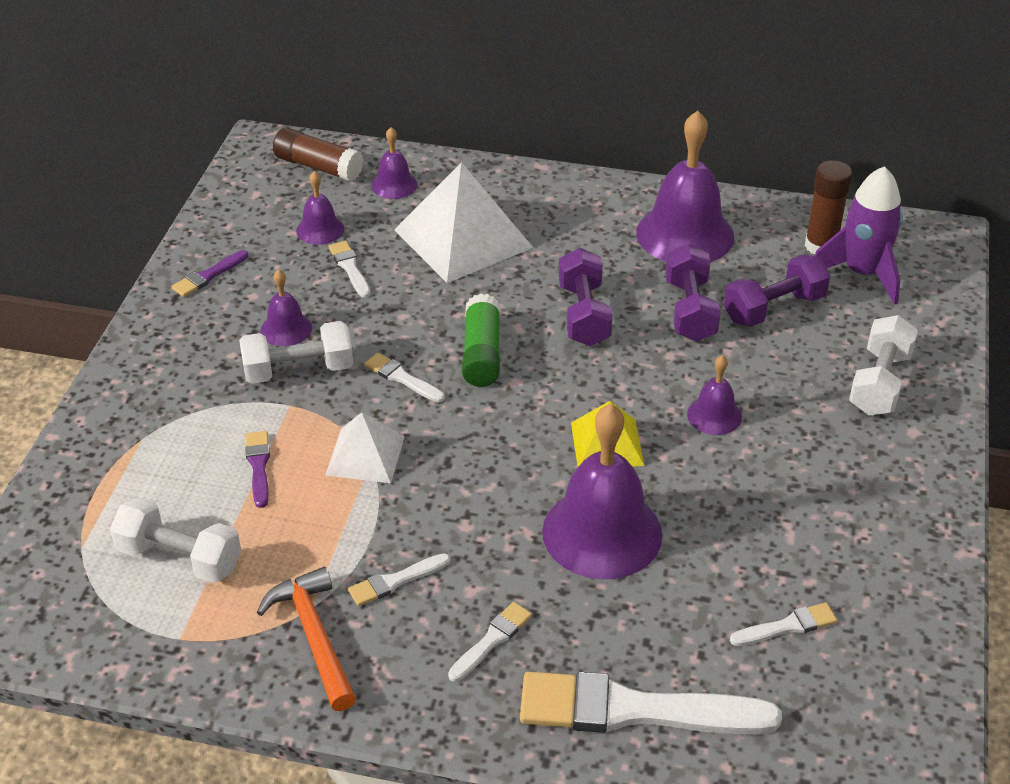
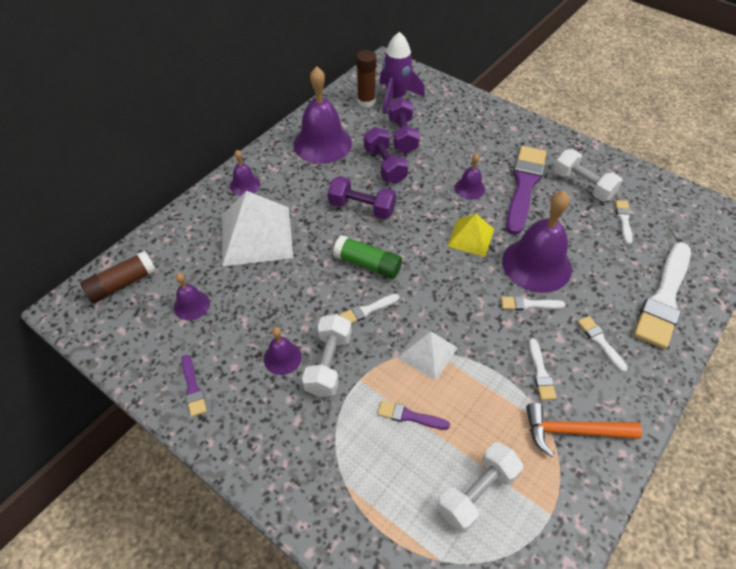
camera: 65 degrees left, 10 degrees up
white brush [329,241,370,298] -> white brush moved to [501,296,566,310]
purple bell [371,127,418,199] -> purple bell moved to [230,150,260,196]
purple dumbbell [665,244,721,342] -> purple dumbbell turned 45 degrees clockwise [364,127,408,184]
white dumbbell [849,315,918,416] -> white dumbbell moved to [554,149,623,201]
none -> purple brush [506,146,547,235]

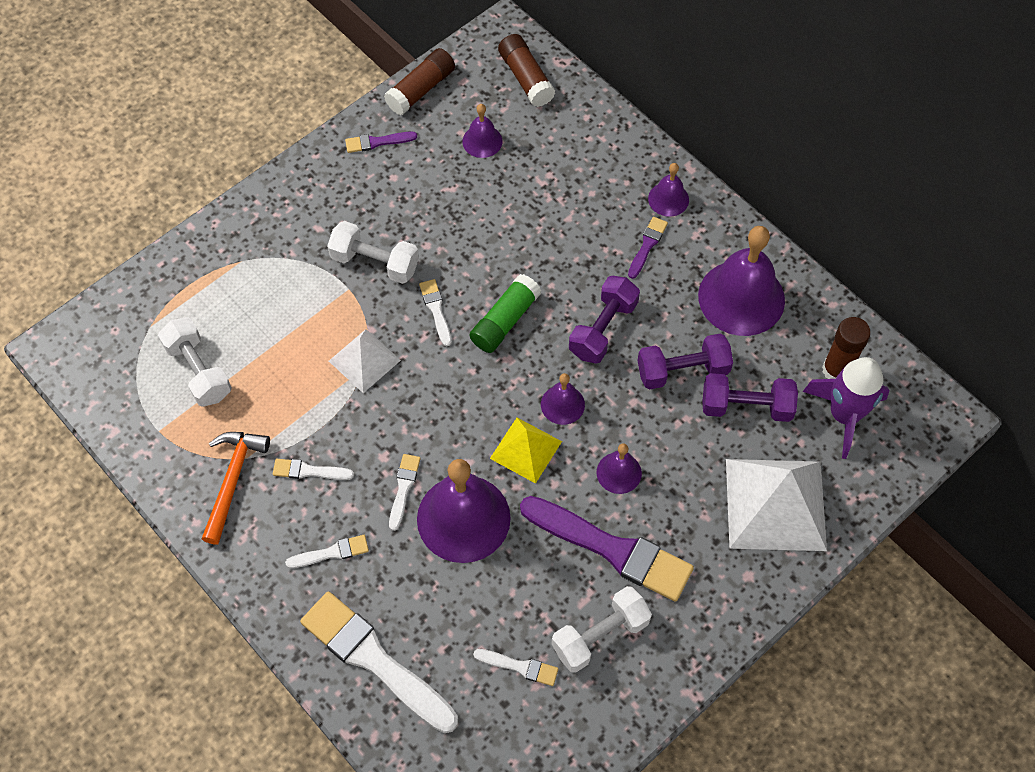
camera: 100 degrees right, 10 degrees up
white pyramid [222,191,293,266] -> white pyramid moved to [726,459,827,551]
purple bell [264,327,302,375] -> purple bell moved to [541,373,585,425]
purple brush [378,400,450,430] -> purple brush moved to [628,217,668,279]
none -> brown glue stick [384,48,455,116]

